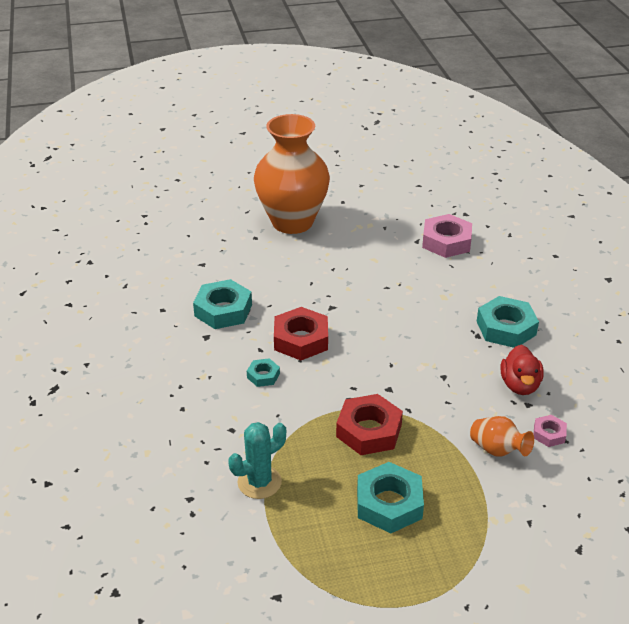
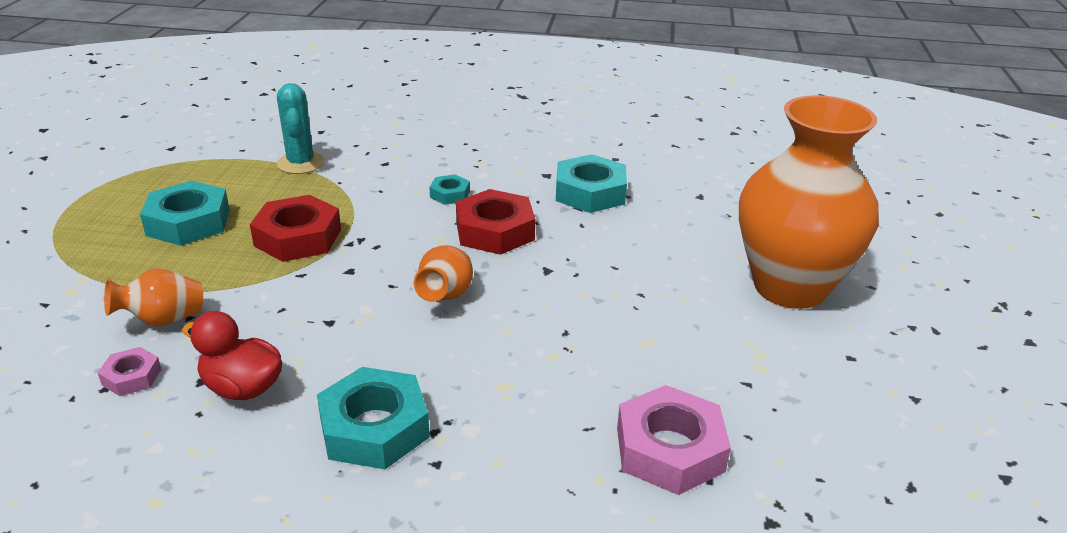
camera: 110 degrees right, 5 degrees down
none -> orange vase [414,245,473,302]

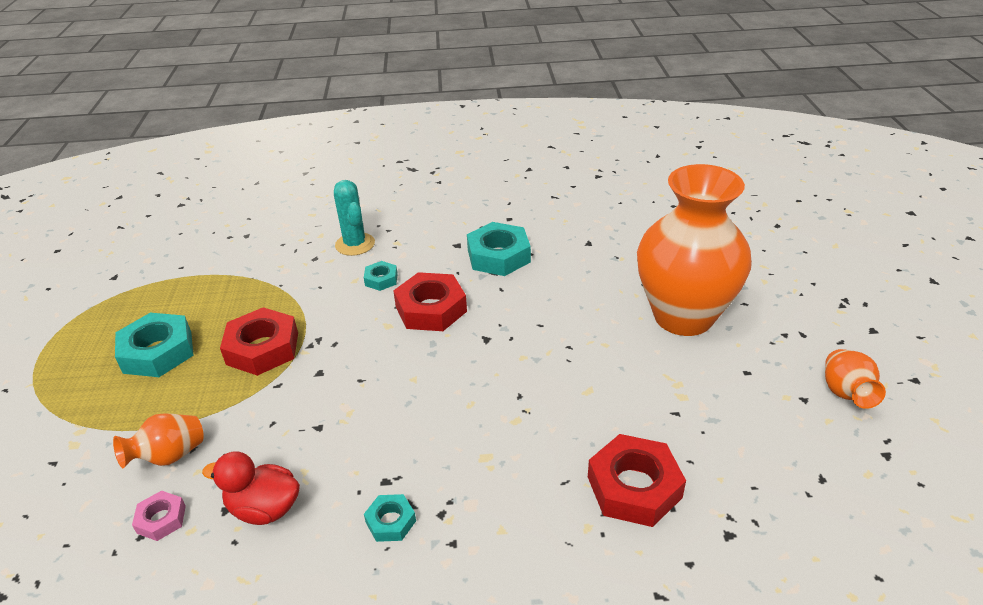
camera: 10 degrees left, 5 degrees up
turquoise cactus [277,83,324,174] -> turquoise cactus moved to [334,180,375,256]
turquoise nut [317,367,430,469] -> turquoise nut [364,494,416,542], size x0.52
orange vase [414,245,473,302] -> orange vase moved to [825,349,886,409]
pink nut [617,385,731,495] -> red nut [588,434,686,527]

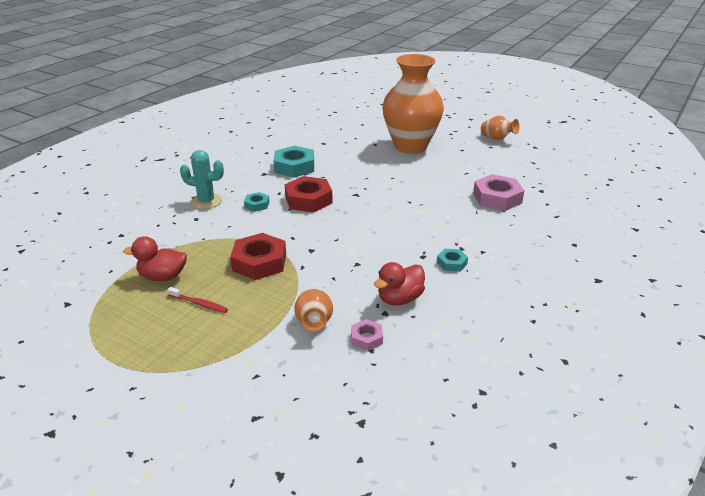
camera: 55 degrees left, 5 degrees down
turquoise nut [115,313,194,377] -> red toothbrush [167,287,228,313]
red nut [588,434,686,527] -> pink nut [473,174,524,211]
none -> red duck [123,236,187,281]

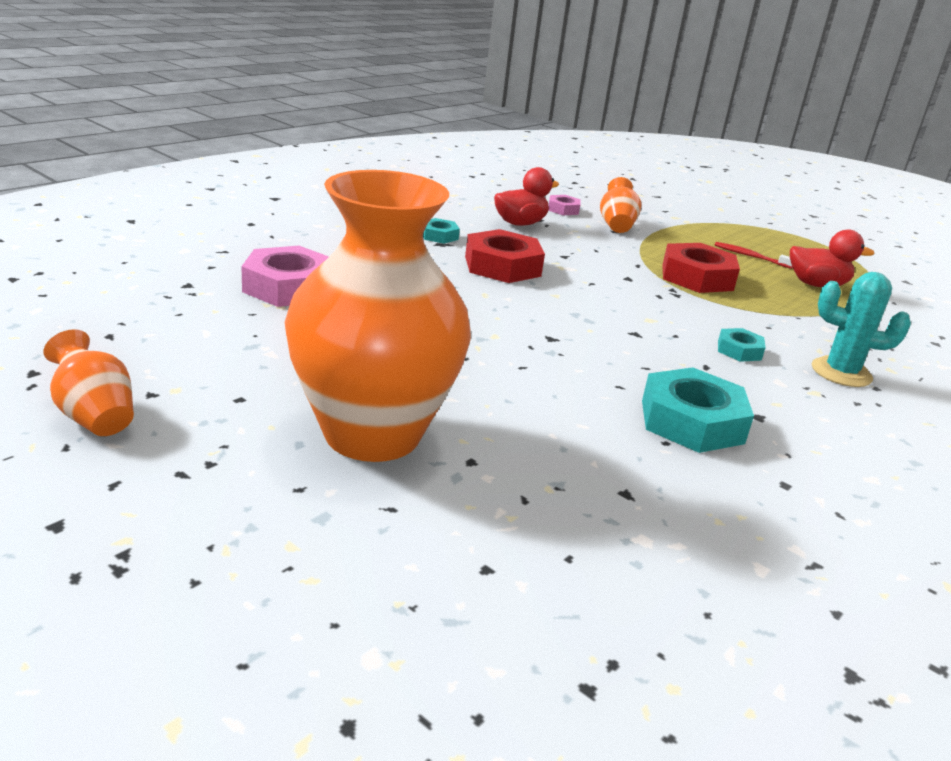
camera: 175 degrees left, 5 degrees down
red nut [285,176,333,212] -> red nut moved to [465,229,545,283]

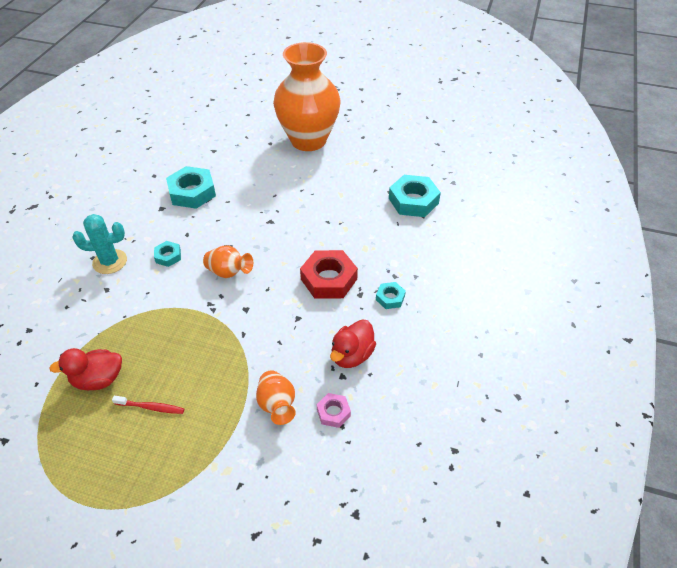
camera: 160 degrees right, 20 degrees up
orange vase [43,329,134,436] -> orange vase moved to [203,245,253,278]
pink nut [241,246,329,307] -> turquoise nut [389,175,441,217]
red nut [662,243,740,293] -> none

